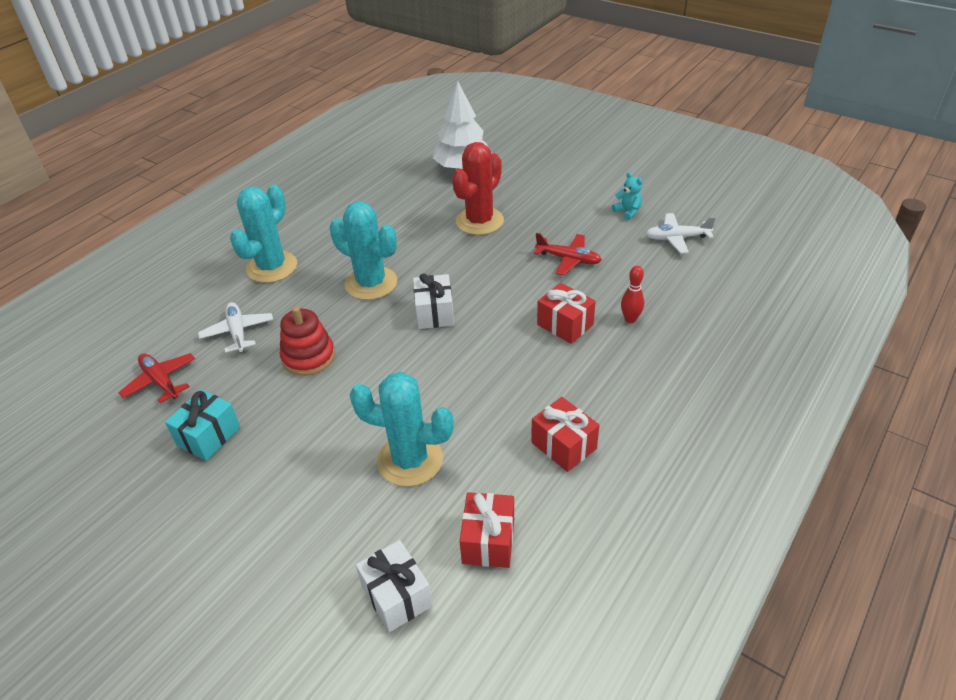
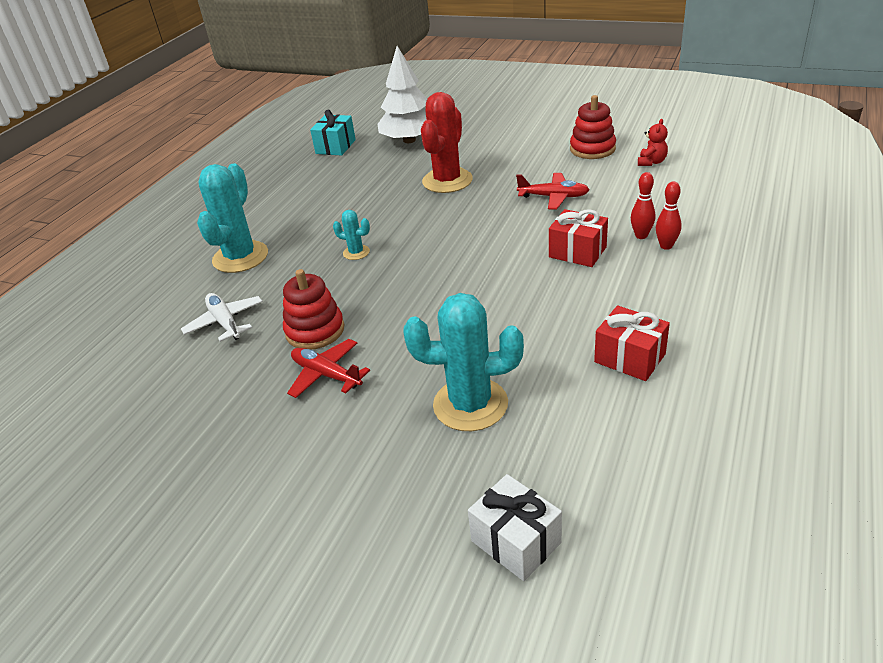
camera: 10 degrees left, 5 degrees down
red plane [118,353,195,403] -> red plane moved to [287,339,370,398]
turquoise gift [165,389,240,461] -> turquoise gift moved to [310,109,356,156]
turquoise cactus [330,202,397,300] -> turquoise cactus [333,210,370,260], size x0.47
white gift [413,274,454,329] -> none
red gift [460,492,514,568] -> none
turquoise teddy bear [612,172,642,220] -> red stacking toy [570,95,616,159]
white plane [645,213,716,254] -> red teddy bear [638,119,668,166]
none -> red bowling pin [656,181,681,250]

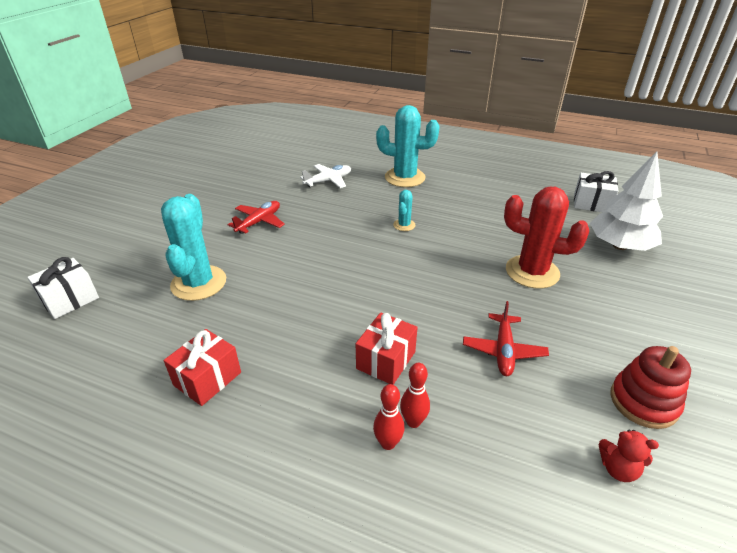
camera: 85 degrees right, 0 degrees up
red stacking toy [283,269,344,349] -> none
turquoise gift [310,109,356,156] -> white gift [574,171,618,212]

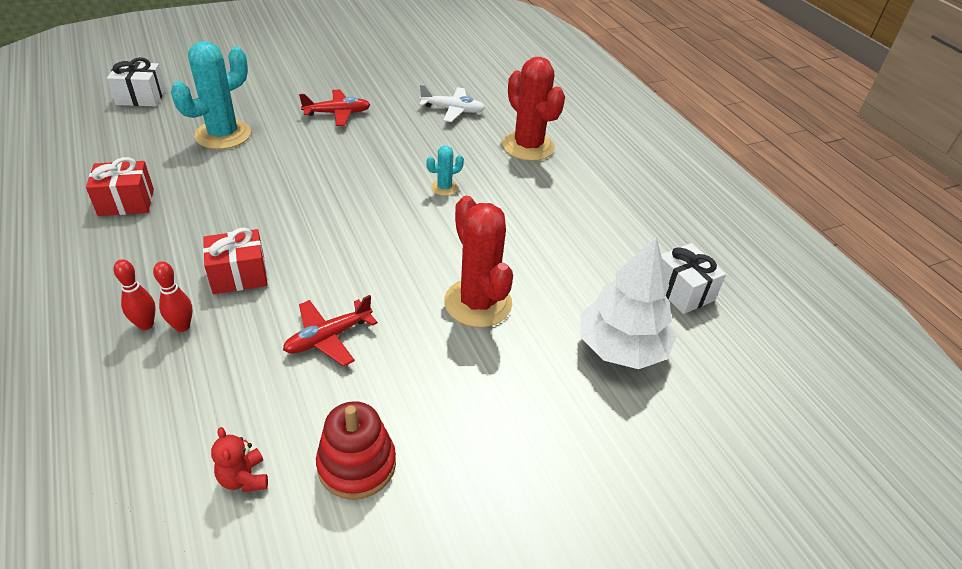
camera: 40 degrees right, 5 degrees up
turquoise cactus [376,105,440,187] -> red cactus [502,57,565,161]

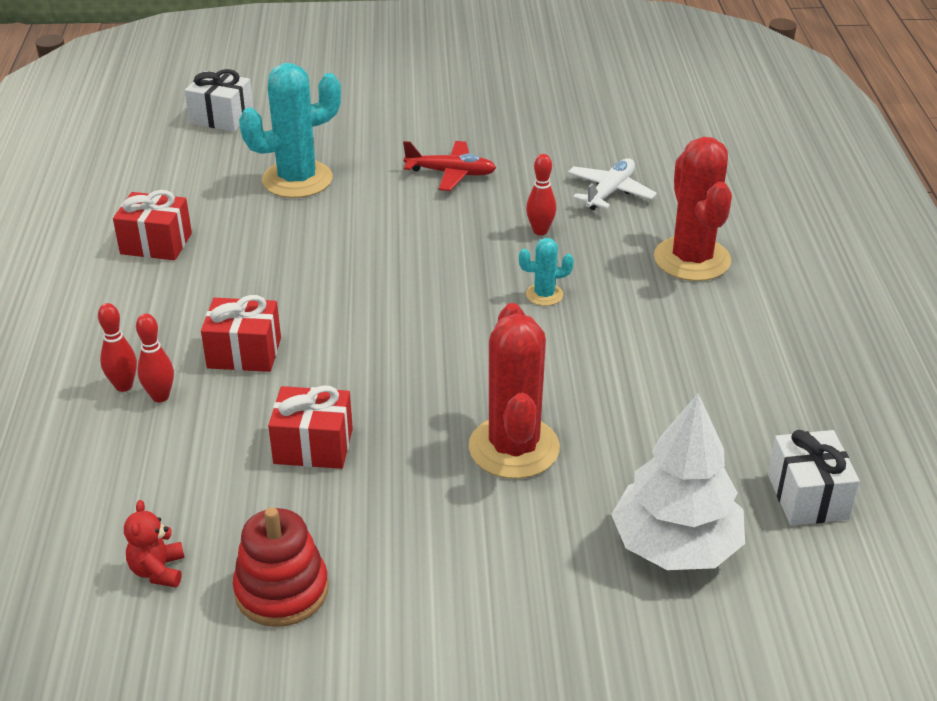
camera: 25 degrees right, 5 degrees down
red plane [283,295,378,366] -> red gift [268,386,353,469]
white plane [419,84,485,122] -> white plane turned 90 degrees counterclockwise [568,158,657,210]
none -> red bowling pin [526,154,556,235]

